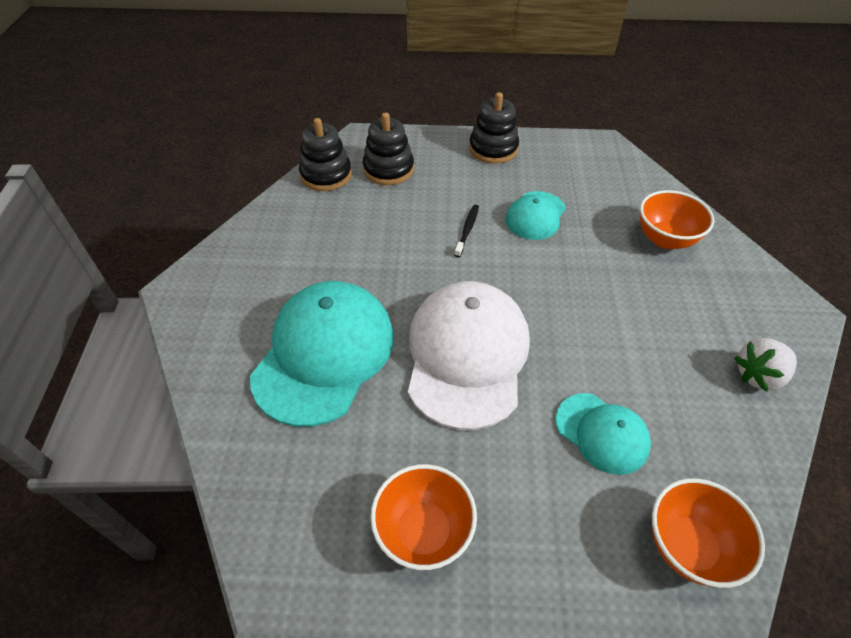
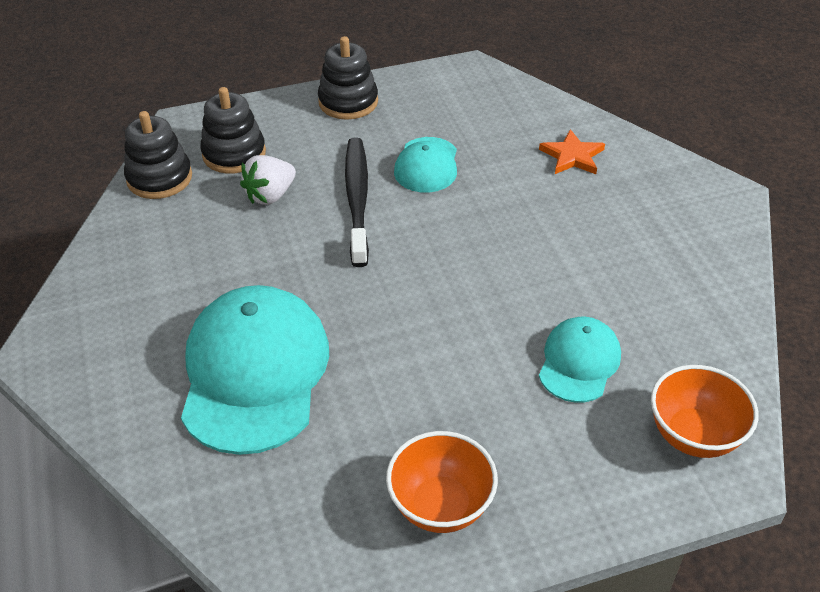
camera: 20 degrees left, 5 degrees down
white cap [408,281,530,430] -> none
black toothbrush [454,205,479,257] -> black toothbrush [345,137,369,267], size x2.07
turquoise cap [556,393,651,475] -> turquoise cap turned 90 degrees counterclockwise [539,317,621,403]
orange bowl [640,190,714,249] -> orange star [539,129,605,174]
white strawberry [734,338,797,391] -> white strawberry moved to [240,155,296,205]

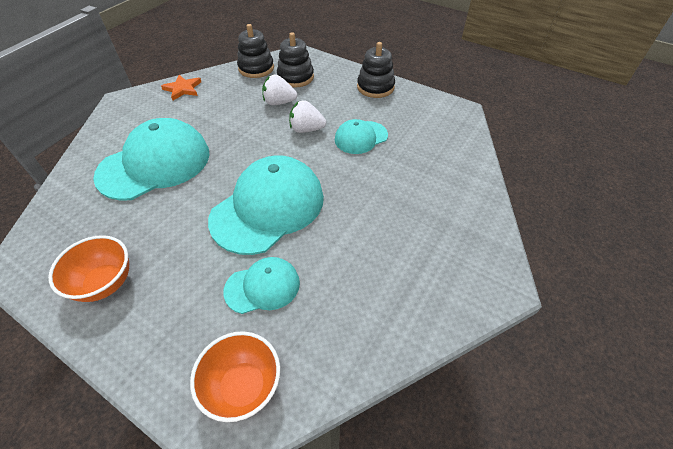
camera: 50 degrees right, 5 degrees up
black toothbrush [345,137,369,267] -> white strawberry [289,100,326,133]
orange star [539,129,605,174] -> orange star moved to [161,75,201,100]
none -> turquoise cap [208,155,324,255]

